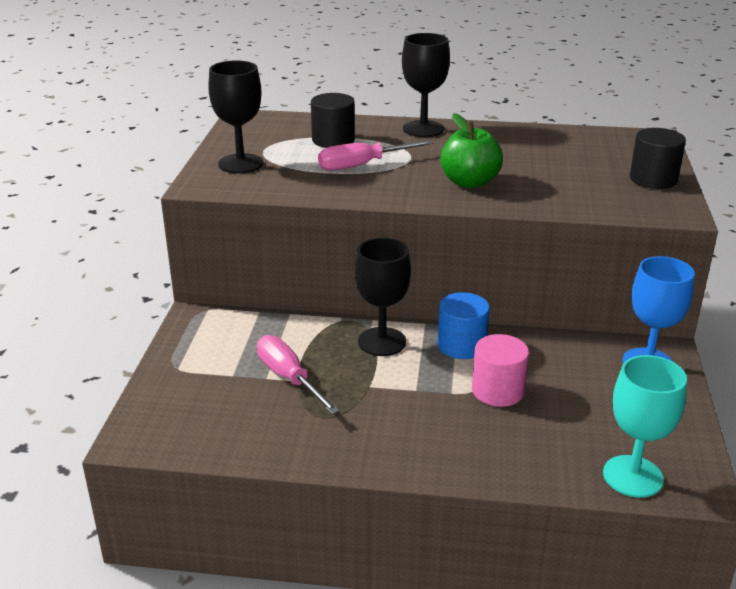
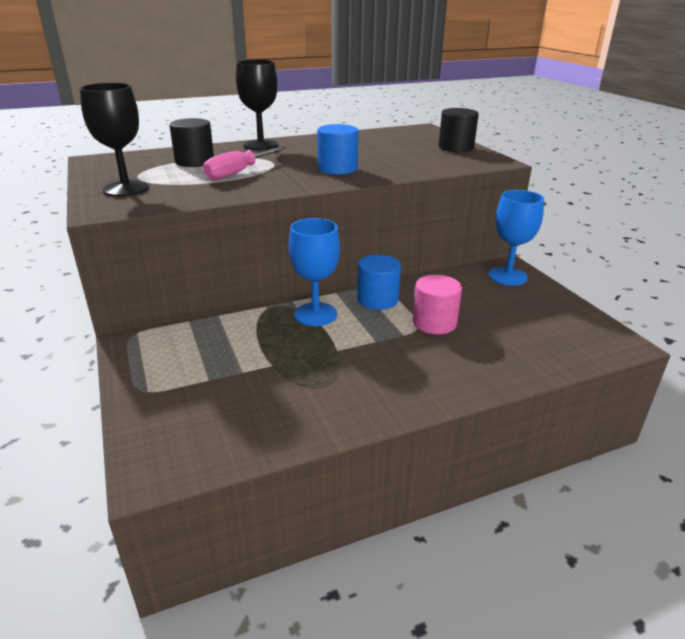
camera: 30 degrees left, 0 degrees up
pink screwdriver [257,335,340,415] -> none
black goblet [355,238,411,356] -> blue goblet [289,218,340,326]
green apple [440,113,503,188] -> blue cylinder [317,124,358,175]
turquoise goblet [603,355,687,498] -> none

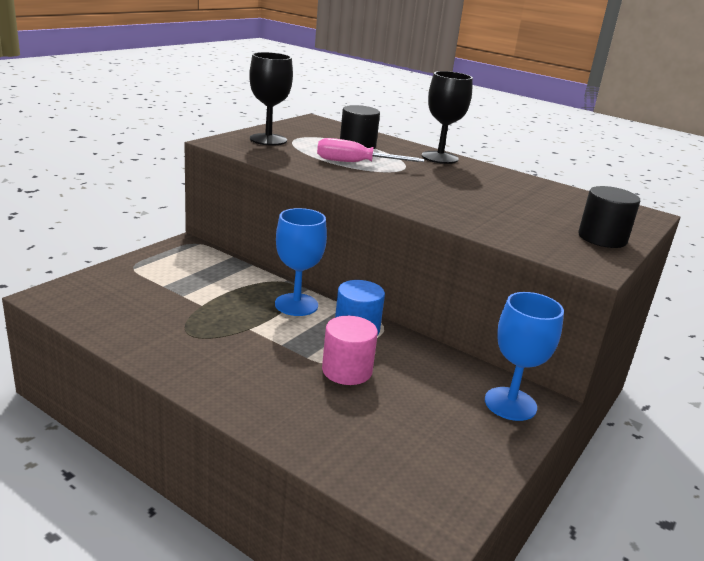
camera: 55 degrees right, 5 degrees down
blue cylinder [317,124,358,175] -> none

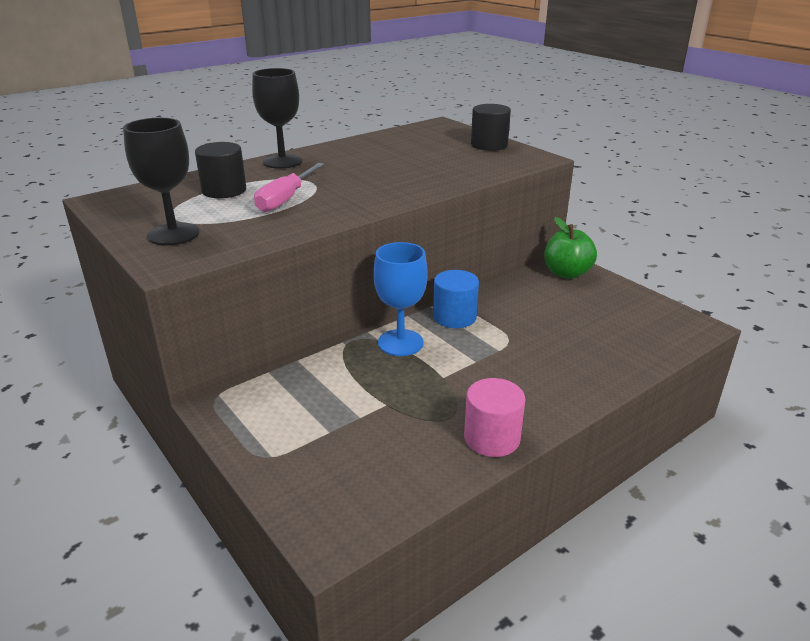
camera: 70 degrees left, 5 degrees up
pink cylinder [322,316,378,385] -> pink cylinder moved to [464,378,525,457]
blue goblet [485,292,564,421] -> green apple [544,217,597,279]

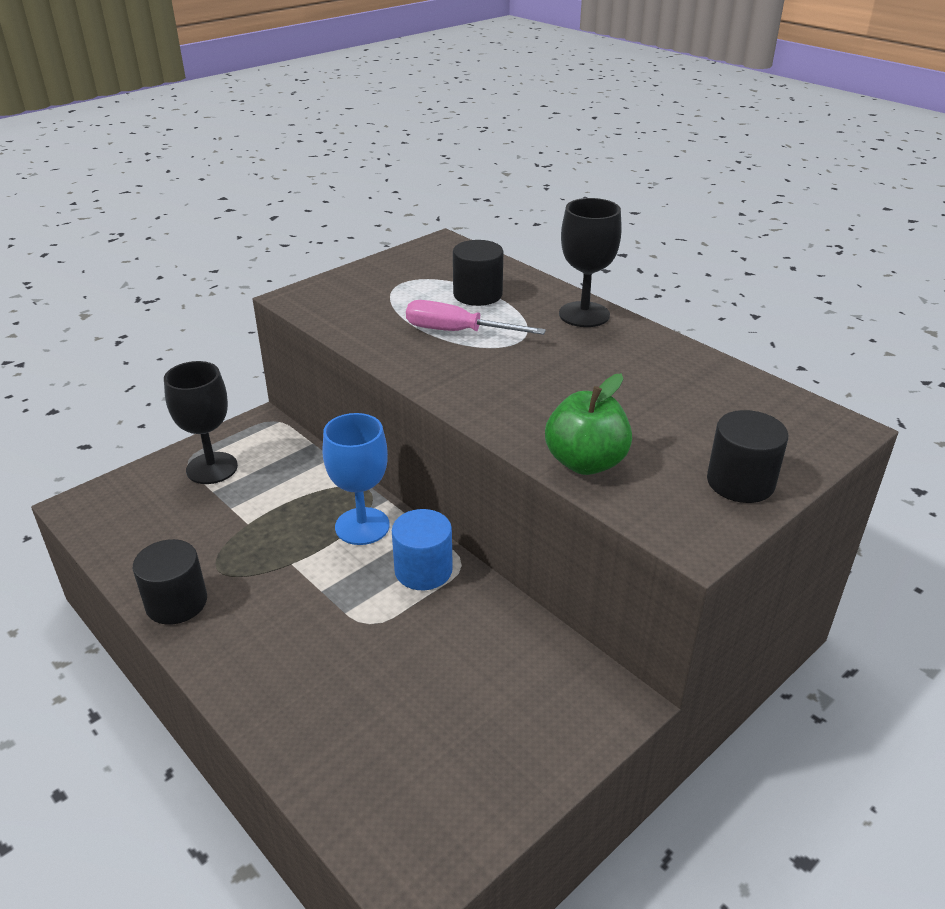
camera: 85 degrees right, 5 degrees up
black goblet [123,118,200,245] -> black goblet moved to [164,361,238,484]
pink cylinder [464,378,525,457] -> black cylinder [133,539,207,625]
green apple [544,217,597,279] -> green apple moved to [545,373,632,475]

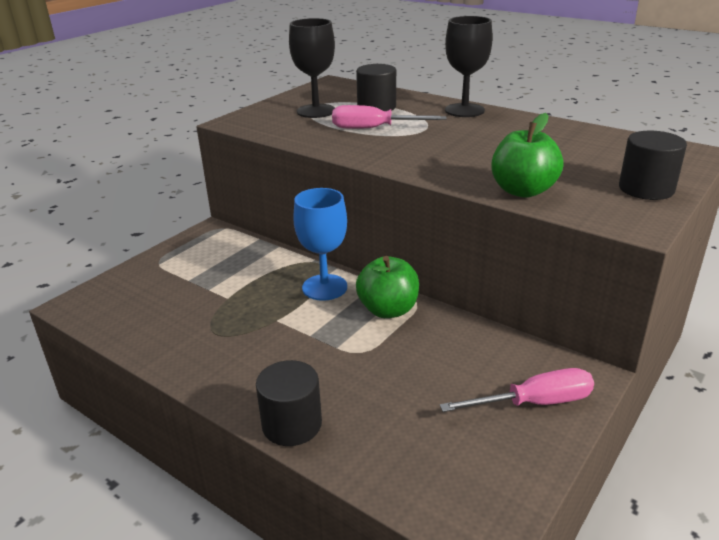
camera: 10 degrees left, 5 degrees down
black cylinder [133,539,207,625] -> black cylinder moved to [256,360,322,446]
black goblet [164,361,238,484] -> black goblet moved to [289,18,335,118]
blue cylinder [392,509,453,590] -> green apple [356,256,419,318]
none -> pink screwdriver [440,368,594,412]

